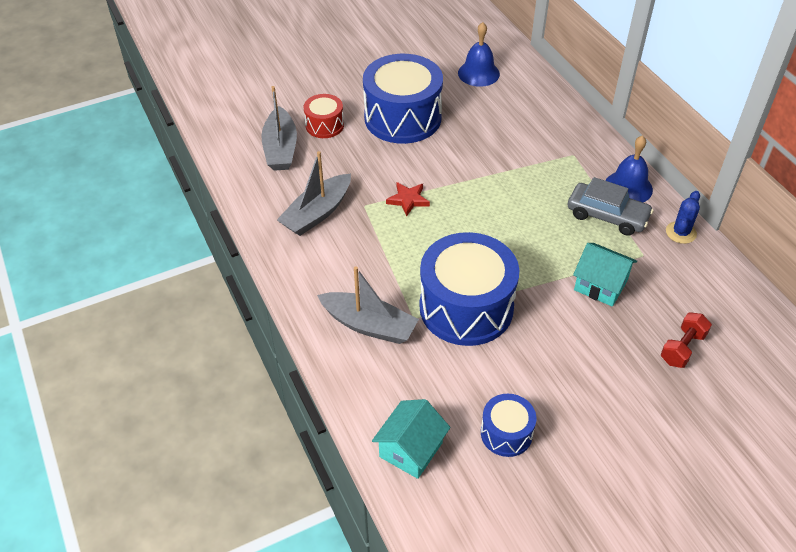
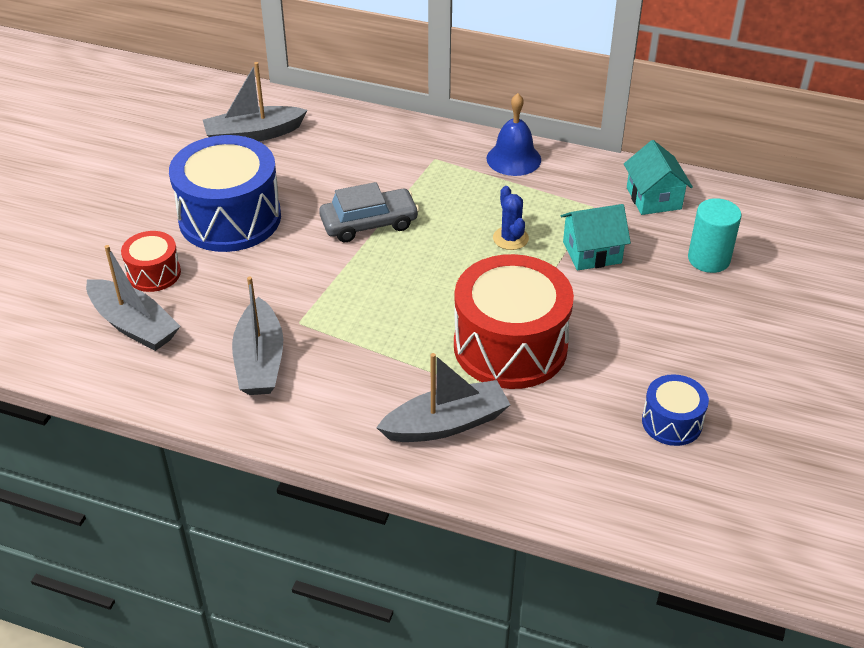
camera: 45 degrees left, 5 degrees down
turquoise house [372,399,450,479] -> turquoise house moved to [624,140,693,215]
red star [386,182,430,217] -> none
blue drum [420,232,519,346] -> red drum [454,254,574,389]
blue bell [458,22,500,87] -> grey boat [203,62,308,141]
grey car [568,177,654,236] -> grey car moved to [319,182,419,242]
red dumbbell [661,312,712,368] -> turquoise cylinder [688,198,741,273]
blue cactus [666,191,700,244] -> blue cactus moved to [493,186,529,250]

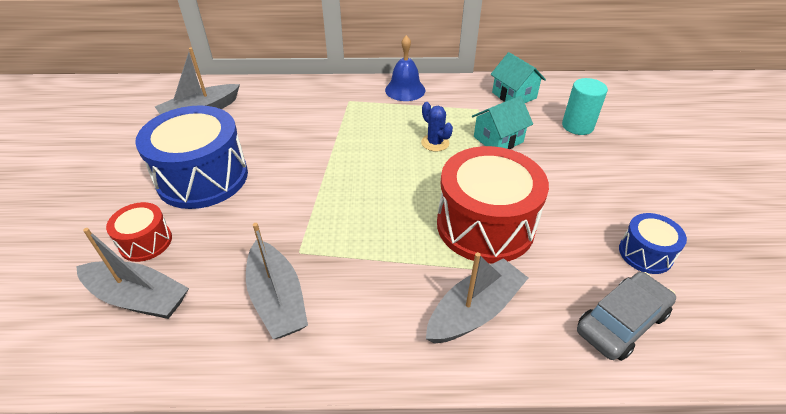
camera: 20 degrees left, 0 degrees up
grey car [319,182,419,242] -> grey car moved to [577,272,676,361]

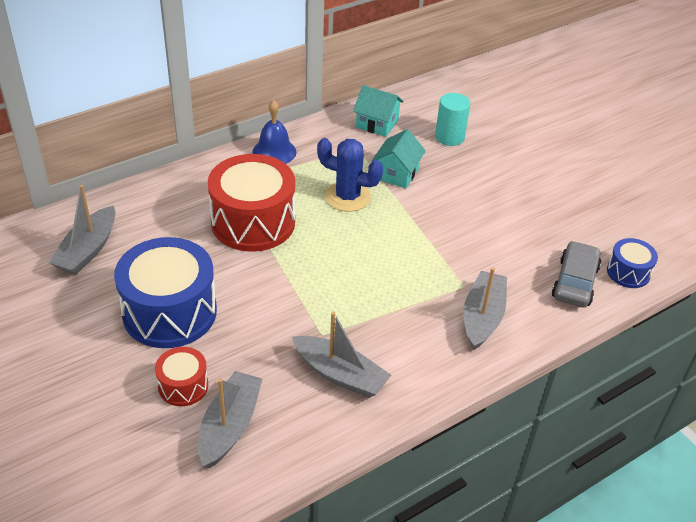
camera: 35 degrees left, 0 degrees up
grey boat [76,228,189,319] -> grey boat turned 60 degrees counterclockwise [198,371,262,468]
blue cactus [421,102,453,151] -> blue cactus [317,138,383,212], size x1.64
red drum [437,146,549,263] -> red drum moved to [208,154,295,252]
blue drum [619,213,687,274] -> blue drum moved to [607,238,658,288]

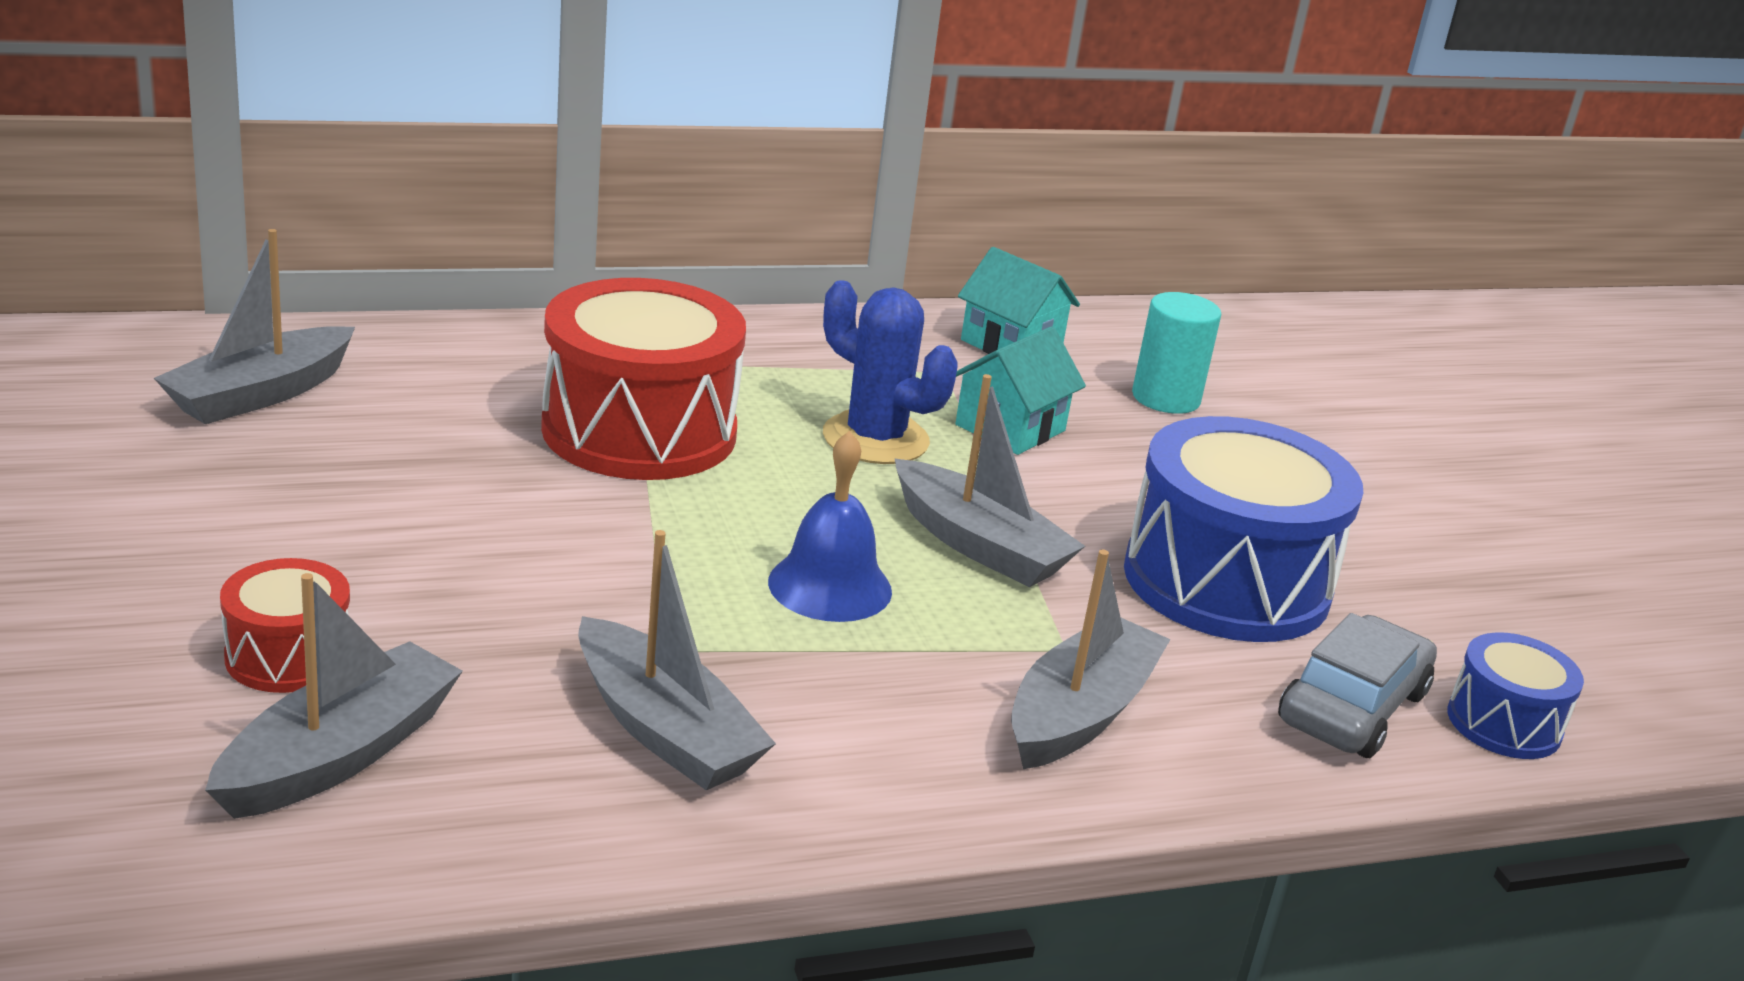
camera: 15 degrees right, 15 degrees down
blue drum [114,237,217,348] -> blue drum moved to [1124,416,1363,642]
blue bell [252,100,296,164] -> blue bell moved to [768,431,892,622]
none -> grey boat [894,374,1085,587]

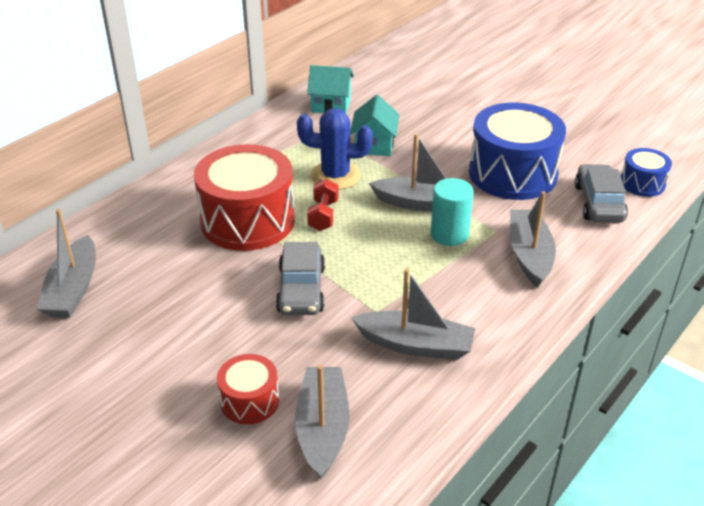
camera: 30 degrees left, 10 degrees up
blue bell [768,431,892,622] -> none
turquoise cylinder [1132,292,1221,414] -> turquoise cylinder moved to [431,178,474,246]
none -> grey car [276,242,325,315]
none -> red dumbbell [307,179,339,231]

